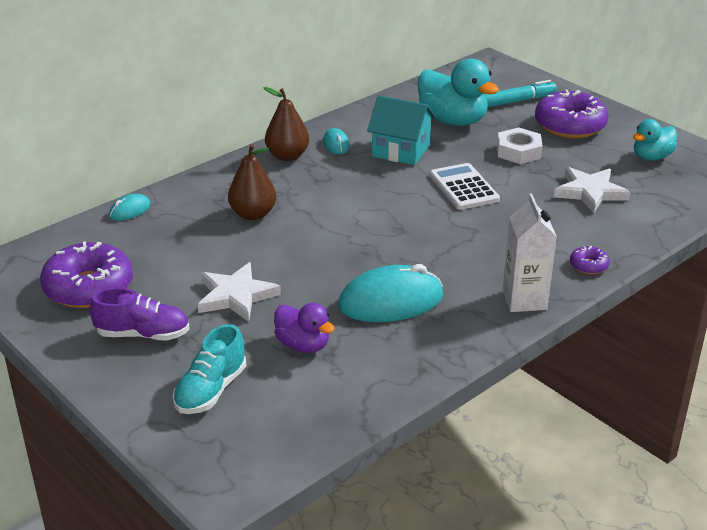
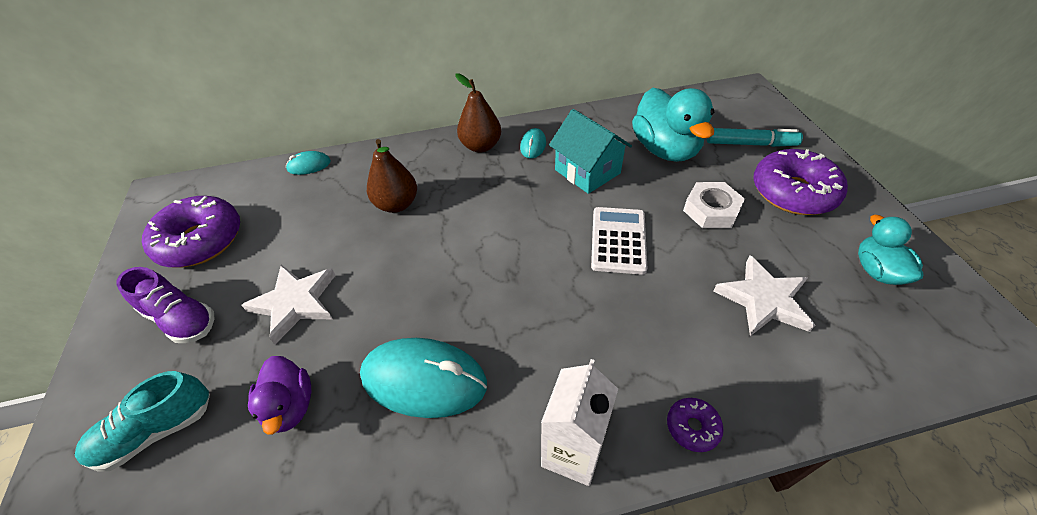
camera: 30 degrees right, 15 degrees up
turquoise duck [633,119,677,161] -> turquoise duck turned 90 degrees clockwise [858,215,924,285]

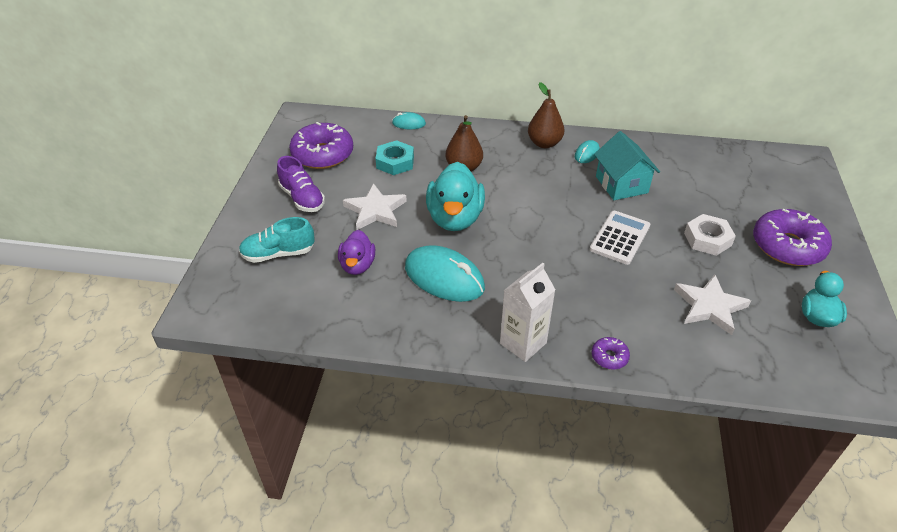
camera: 20 degrees right, 5 degrees down
turquoise duck [632,88,715,162] -> turquoise duck moved to [426,162,485,231]
turquoise marker [707,128,803,147] -> none
none -> turquoise nut [375,140,414,175]

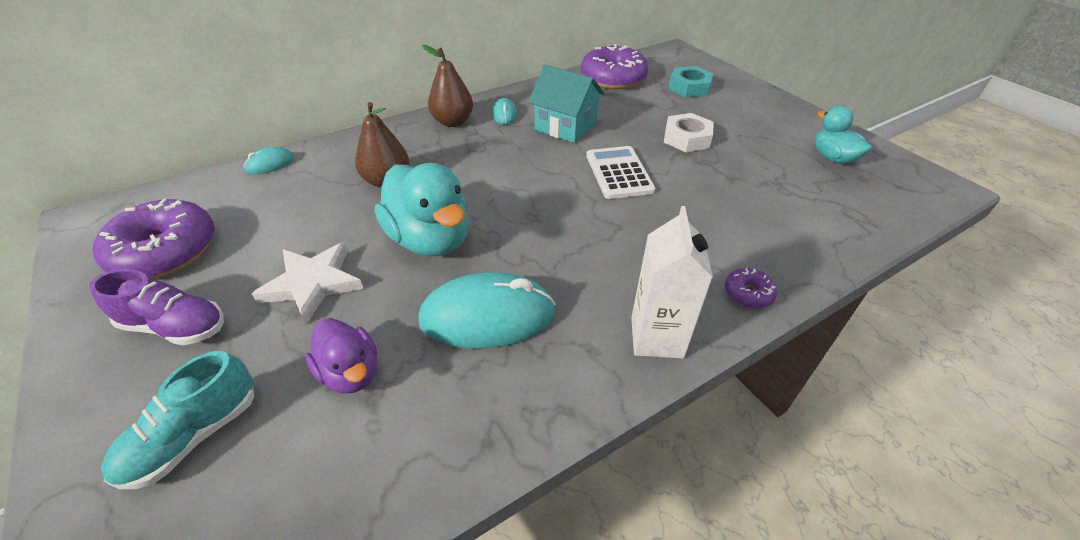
camera: 40 degrees left, 0 degrees up
turquoise nut [375,140,414,175] -> turquoise nut moved to [668,66,714,97]
white star [674,275,751,335] -> none
purple donut [753,208,832,266] -> purple donut moved to [581,44,649,89]

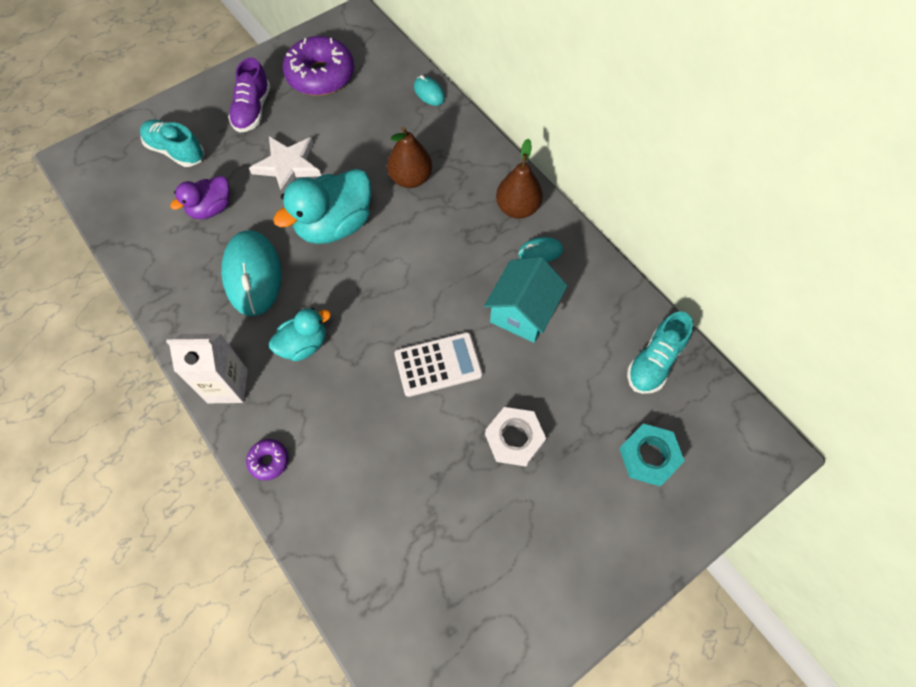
camera: 85 degrees right, 20 degrees up
purple donut [581,44,649,89] -> turquoise shoe [627,311,693,394]
turquoise duck [815,106,872,164] -> turquoise duck moved to [269,308,331,362]

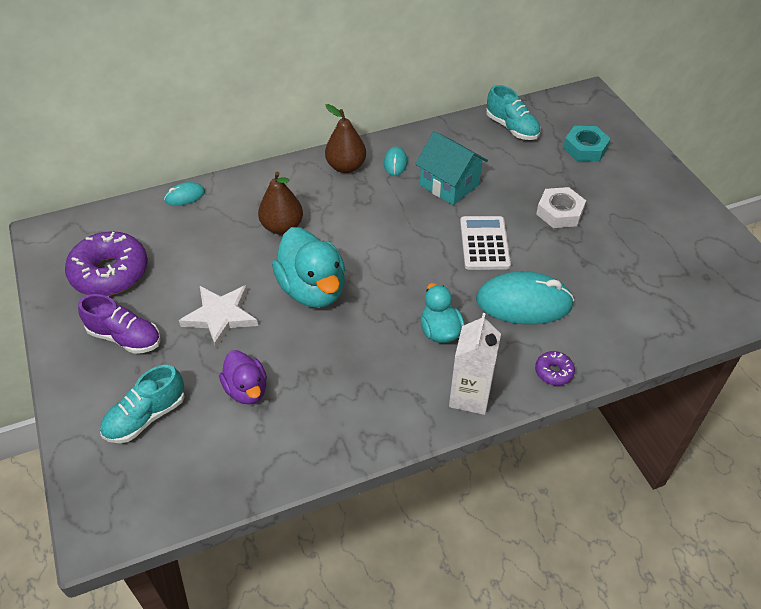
camera: 75 degrees left, 15 degrees down
turquoise mouse [221,230,281,316] -> turquoise mouse moved to [476,271,574,325]

